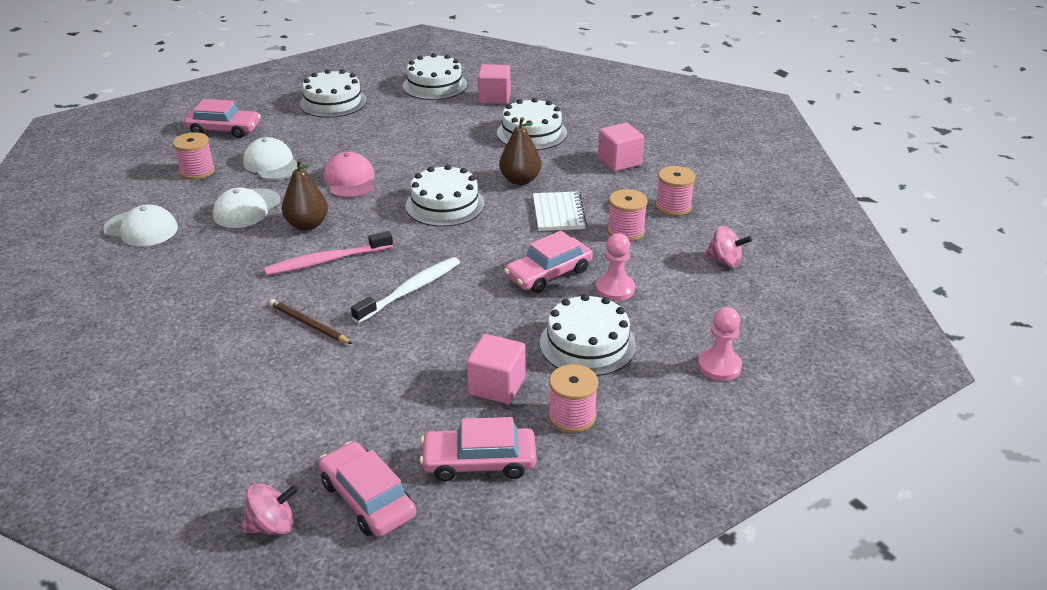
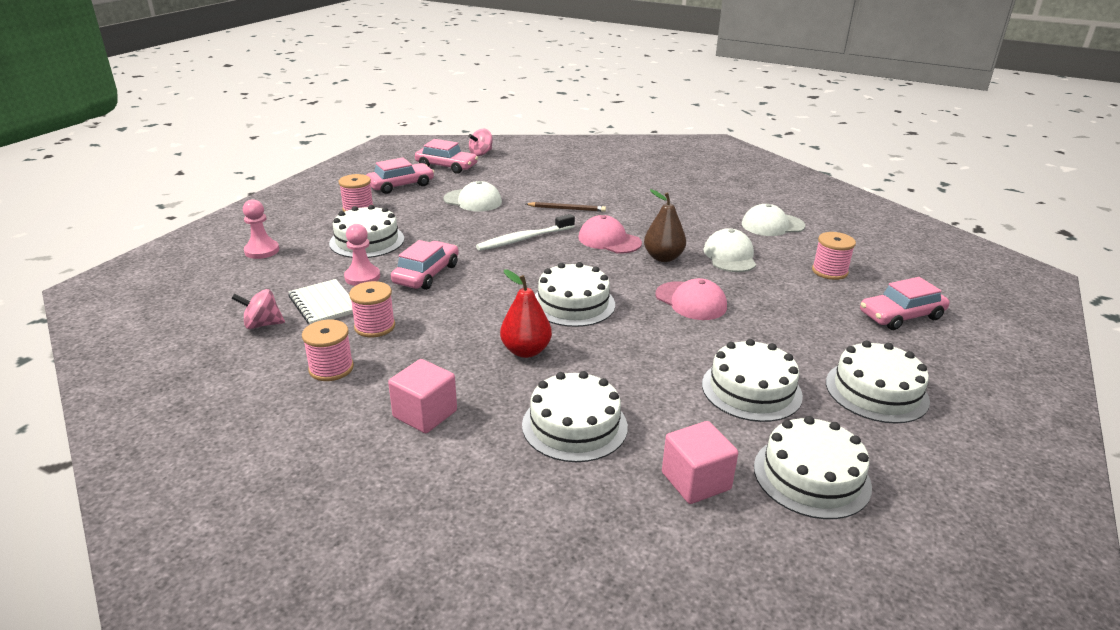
camera: 150 degrees right, 5 degrees down
white cap [243,137,301,180] -> white cap moved to [443,181,502,212]
pink toothbrush [264,231,393,276] -> pink cap [579,215,642,253]
white toothbrush [351,257,460,323] -> white toothbrush turned 45 degrees clockwise [476,214,575,251]
pink cube [466,334,525,404] -> none
brown pear [499,117,542,185] -> red pear [500,269,552,358]
white notebook [533,192,587,231] -> white notebook moved to [288,279,353,324]
none -> white cake [702,339,803,422]

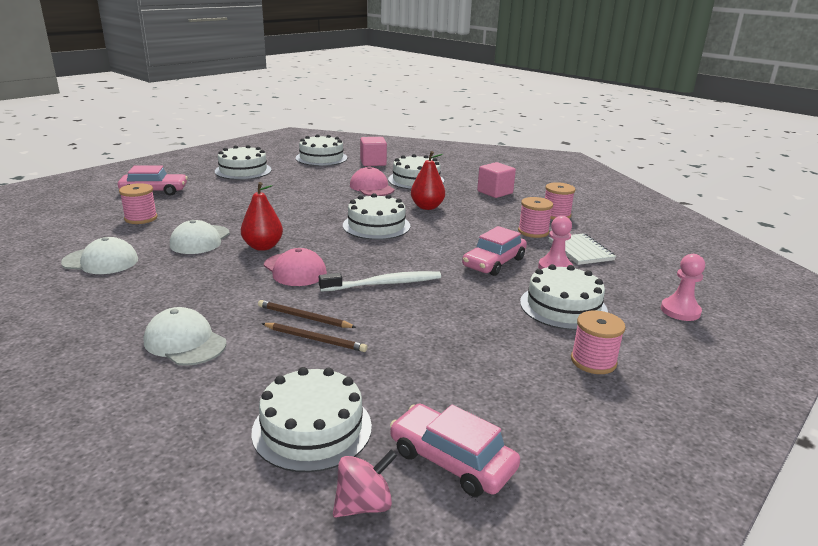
camera: 165 degrees left, 5 degrees down
pink spinning top [231,289,285,329] -> none
pink car [366,157,434,194] -> none
white cap [443,181,502,212] -> white cap moved to [144,307,226,366]
brown pear [644,189,686,262] -> red pear [241,182,283,251]
pink cap [655,278,727,320] -> pink cap moved to [350,166,394,196]
white cake [702,339,803,422] -> white cake moved to [251,367,372,472]
none -> brown pencil [261,323,367,352]

